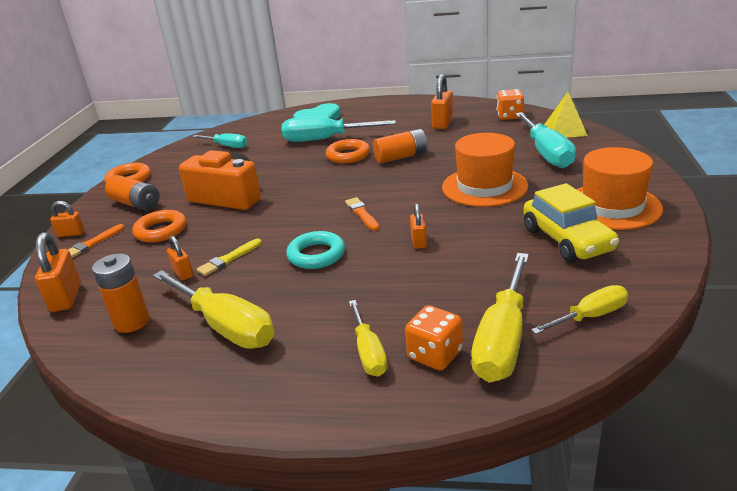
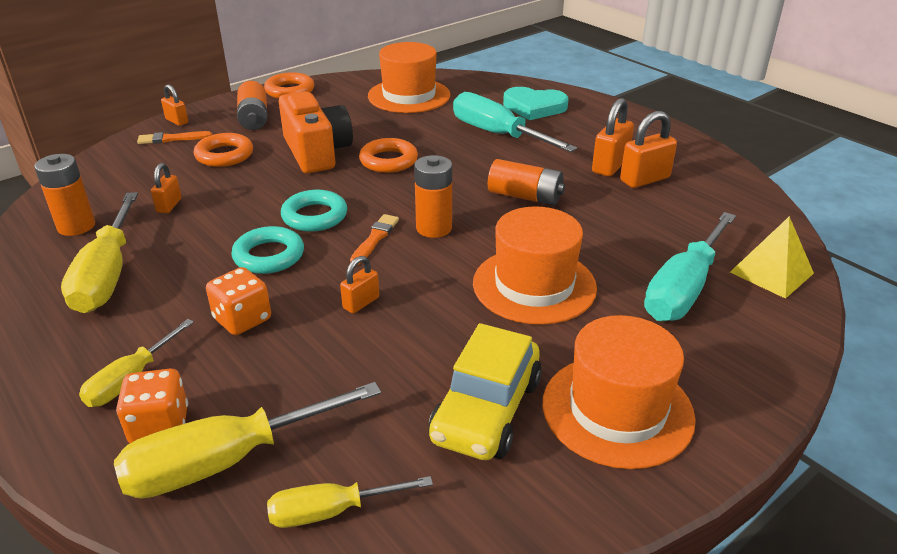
camera: 40 degrees right, 5 degrees up
orange padlock [35,232,81,312] -> orange padlock moved to [592,98,634,177]
turquoise screwdriver [192,133,247,148] -> orange hat [368,42,451,113]
yellow brush [196,239,262,276] -> none
orange ring [326,139,370,164] -> orange ring moved to [359,138,418,173]
orange dice [497,89,525,120] -> orange dice moved to [206,267,271,335]
yellow screwdriver [531,285,628,334] -> yellow screwdriver turned 150 degrees clockwise [267,476,433,528]
none -> turquoise ring [281,190,347,232]
none -> orange battery [414,155,452,238]

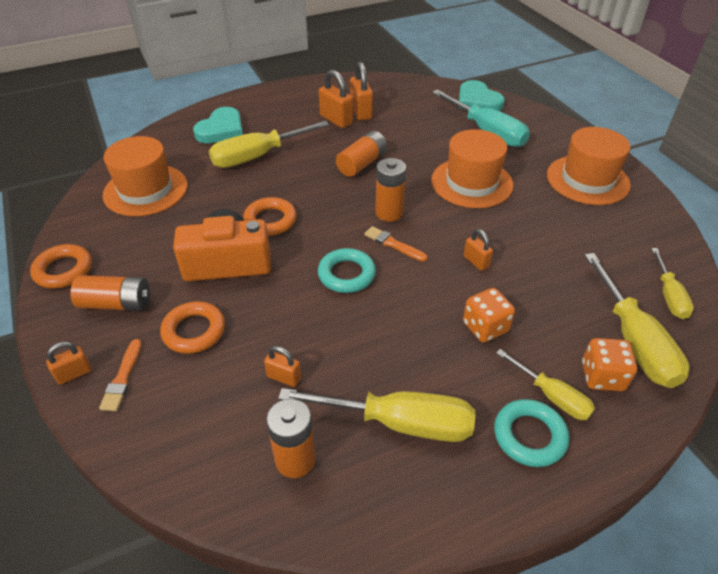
camera: 75 degrees left, 10 degrees up
turquoise ring [231,226,304,274] -> turquoise ring moved to [494,399,569,467]
yellow car [428,323,542,460] -> none
turquoise screwdriver [453,92,577,152] -> yellow screwdriver [209,121,329,168]
yellow pyramid [730,216,814,299] -> turquoise heart [458,80,505,111]

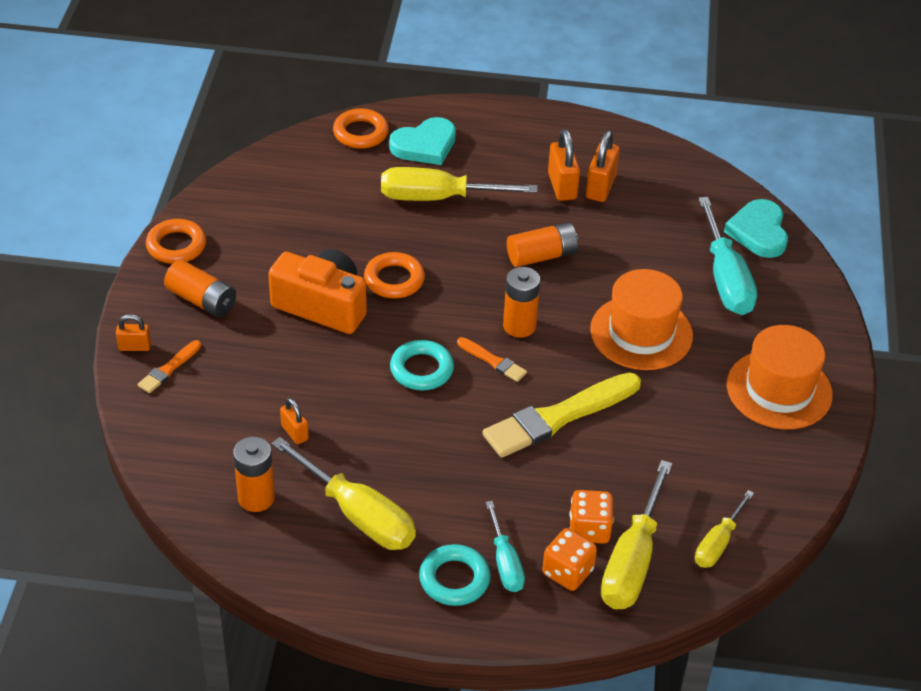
camera: 30 degrees right, 0 degrees up
orange hat [102,136,188,216] -> none
orange ring [160,301,225,354] -> orange ring moved to [333,108,389,149]
orange brush [364,226,427,262] -> orange brush turned 150 degrees clockwise [457,337,527,382]
orange padlock [463,229,493,271] -> yellow brush [482,372,641,458]
orange dice [463,288,515,343] -> orange dice moved to [569,490,614,544]
yellow screwdriver [496,349,595,420] -> turquoise screwdriver [486,501,525,592]

